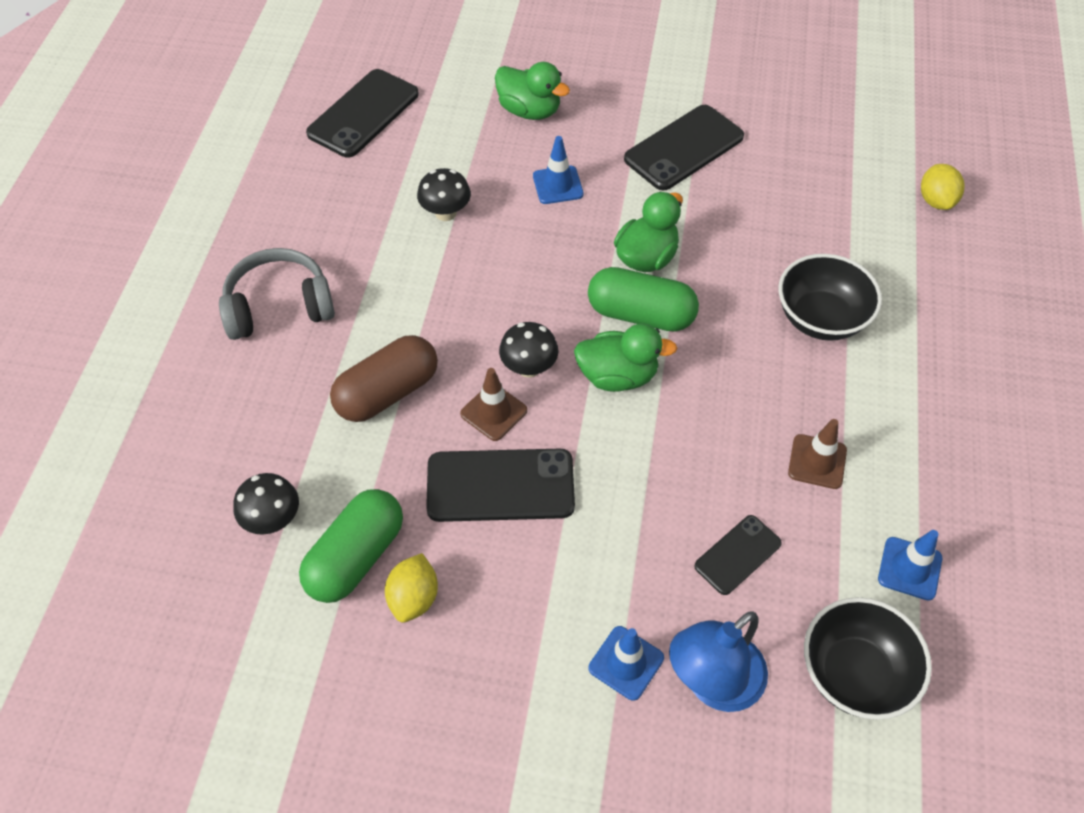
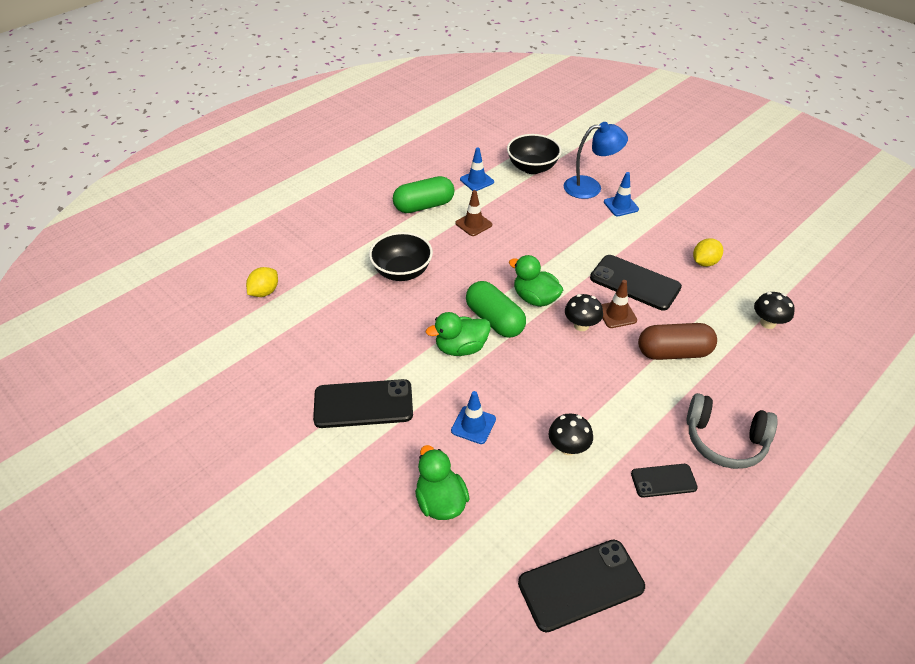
camera: 145 degrees left, 10 degrees down
green capsule [299,489,403,603] -> green capsule moved to [393,176,454,213]
black phone [694,515,782,595] -> black phone moved to [631,464,698,498]

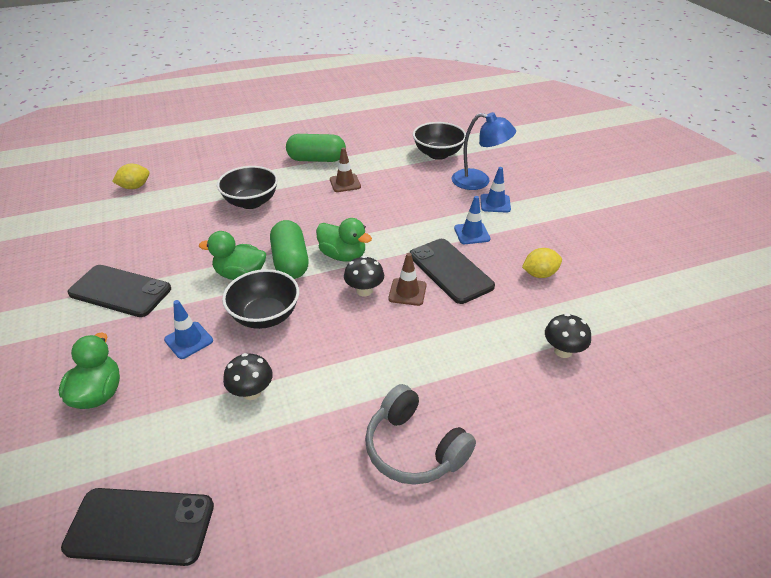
camera: 25 degrees right, 5 degrees down
blue traffic cone [460,147,494,191] -> blue traffic cone moved to [454,196,491,244]
green duck [509,255,563,307] -> green duck turned 150 degrees clockwise [316,218,372,262]
black phone [631,464,698,498] -> none
brown capsule [638,323,717,360] -> none
none -> black bowl [222,269,299,329]

